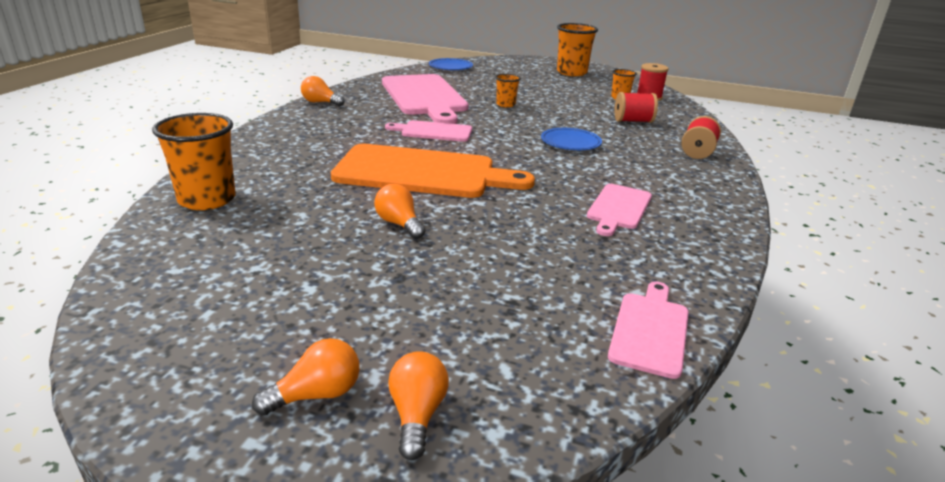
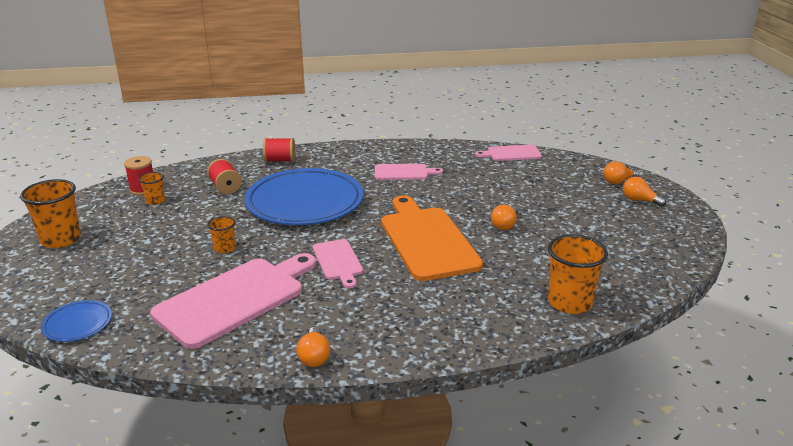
camera: 115 degrees left, 0 degrees up
blue plate [541,128,602,150] -> blue plate [244,168,363,225], size x2.32

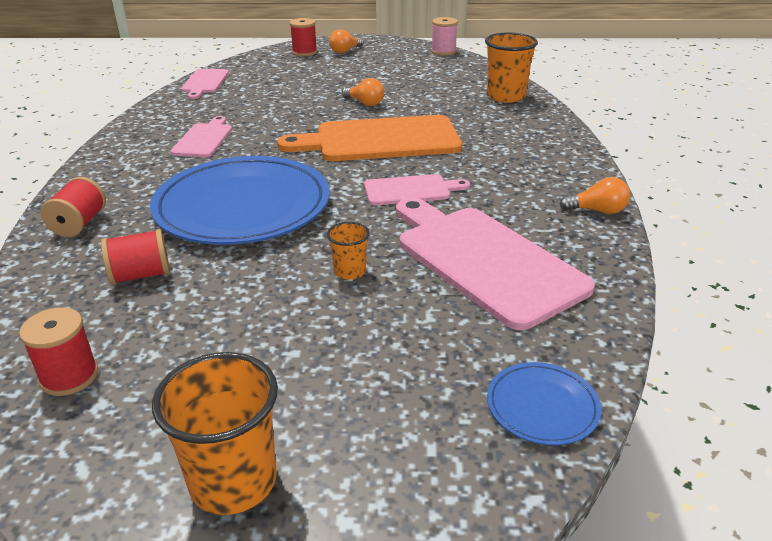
camera: 80 degrees left, 5 degrees up
orange cup [138,172,165,205] -> none
orange light bulb [603,161,639,184] -> red spool [290,18,317,56]
none -> pink spool [431,17,458,56]

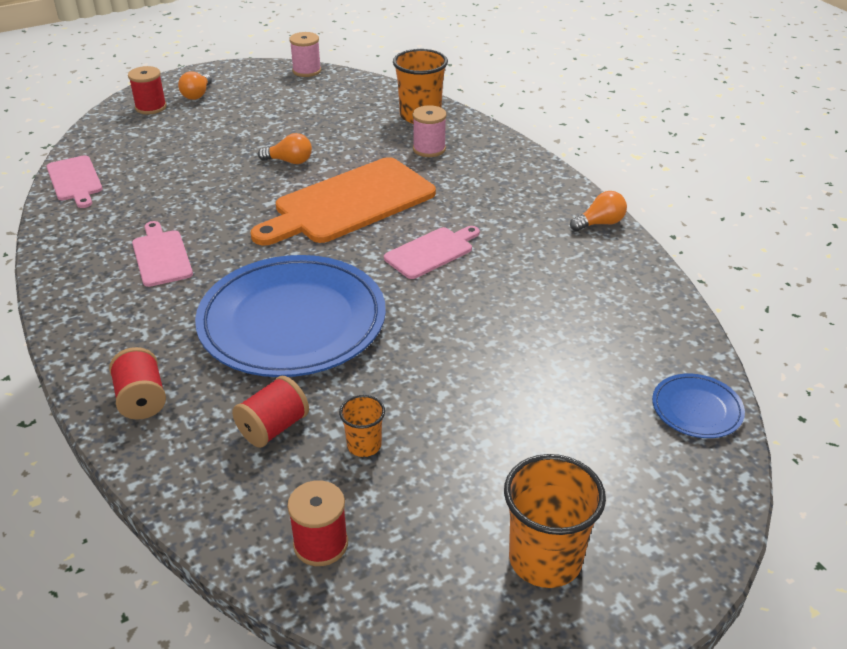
camera: 30 degrees left, 5 degrees up
orange cup [327,222,370,280] -> orange cup moved to [339,395,385,457]
pink cutting board [396,198,595,330] -> none
none -> pink spool [412,105,447,157]

